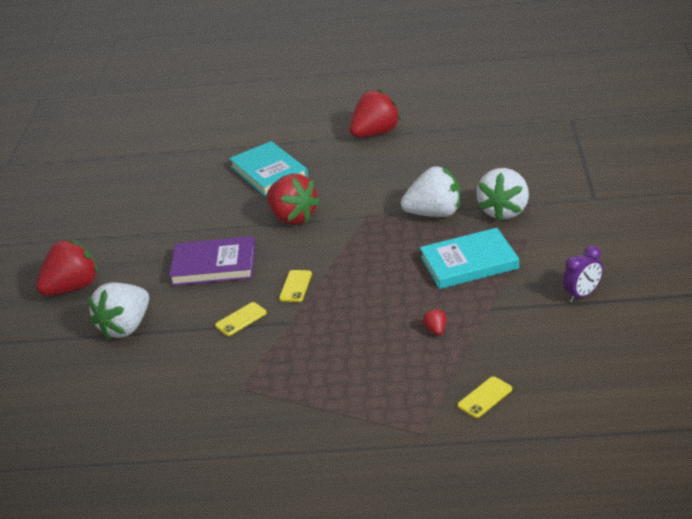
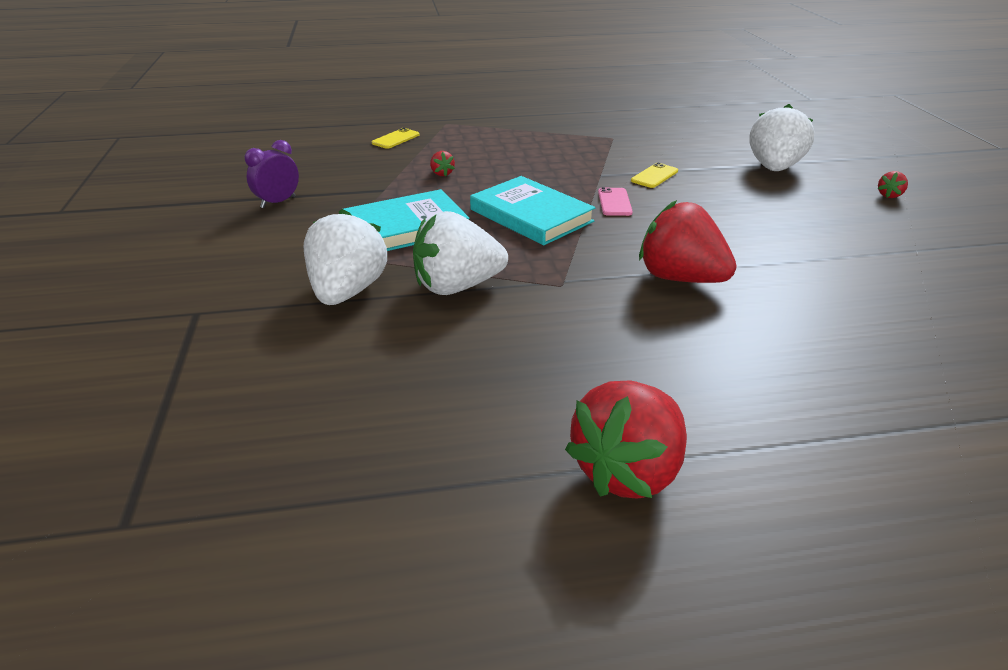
camera: 165 degrees right, 0 degrees up
red strawberry [36,240,98,296] -> red strawberry [878,171,908,198], size x0.41
purple book [169,236,255,286] -> none
turquoise book [229,141,308,196] -> turquoise book moved to [470,176,596,245]
yellow phone [279,270,312,302] -> pink phone [598,187,633,216]

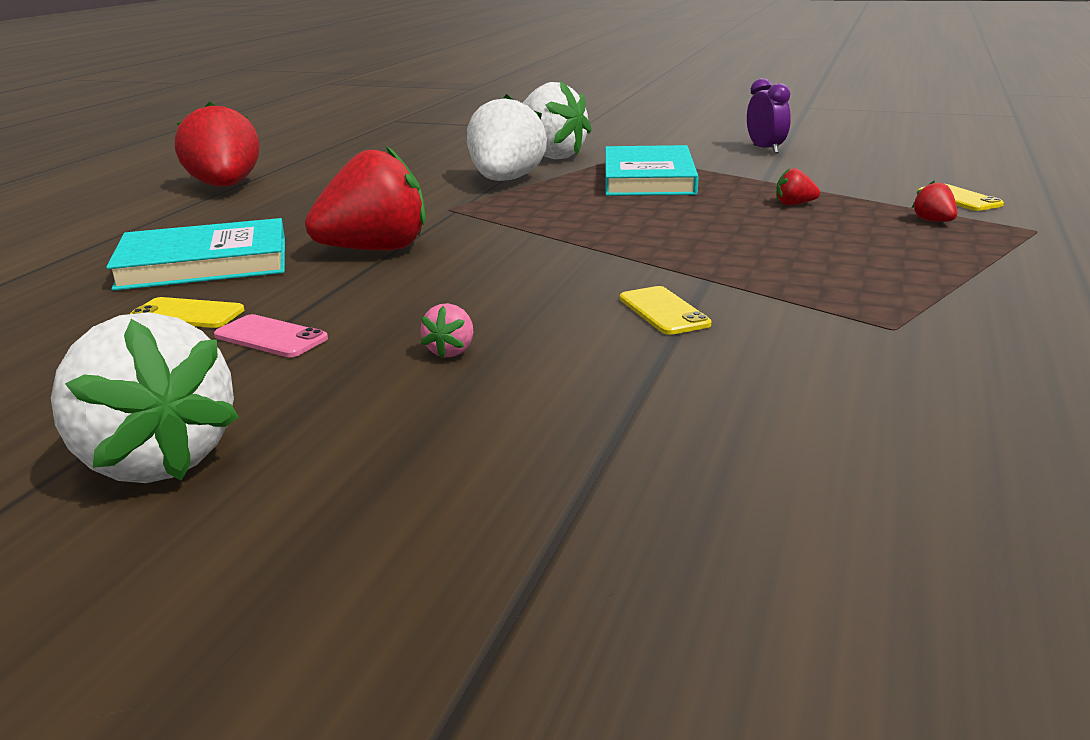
camera: 120 degrees right, 10 degrees down
turquoise book [470,176,596,245] -> turquoise book moved to [106,218,285,291]
pink phone [598,187,633,216] -> pink phone moved to [214,314,328,357]
white strawberry [750,104,815,171] -> white strawberry moved to [51,312,239,483]
red strawberry [878,171,908,198] -> red strawberry moved to [912,181,957,222]
none -> yellow phone [130,297,244,328]
none -> pink strawberry [420,303,474,358]

